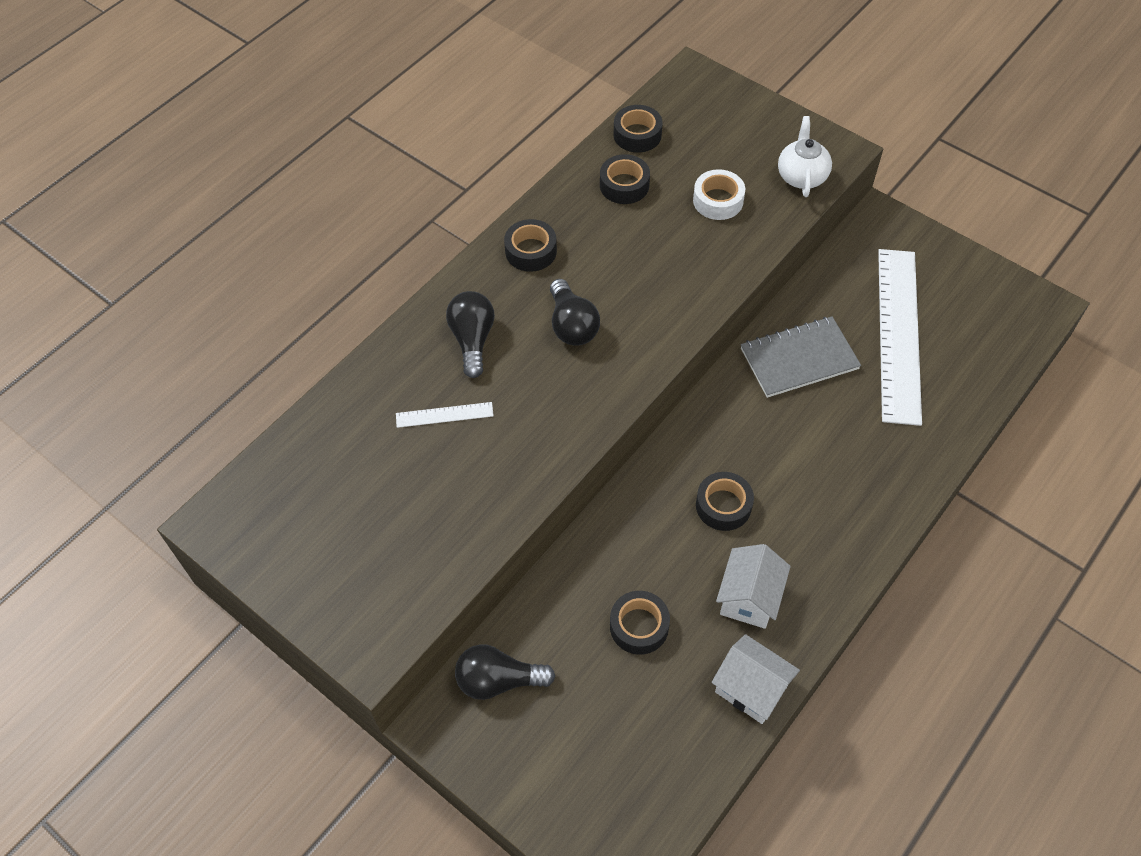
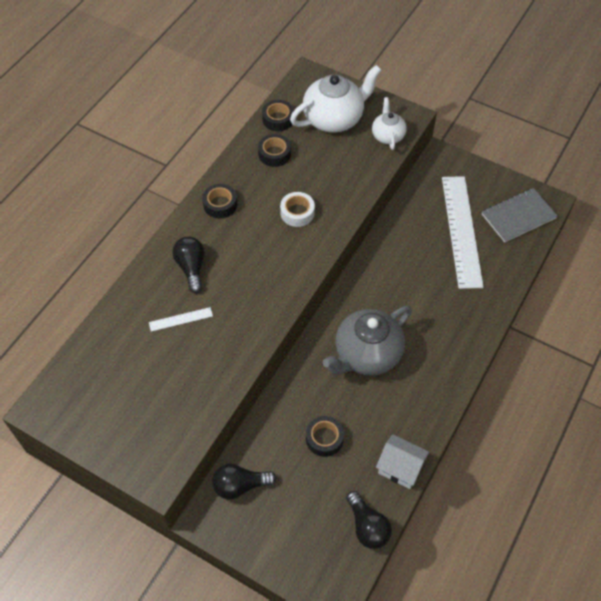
camera: 10 degrees left, 0 degrees up
black light bulb [550,279,600,346] -> black light bulb moved to [346,491,392,549]
white tape [693,169,745,220] -> white tape moved to [280,192,315,227]
black tape [696,472,754,531] -> grey teapot [322,306,412,376]
white house [716,544,791,629] -> none
grey notebook [741,316,861,398] -> grey notebook moved to [482,188,558,243]
none -> white teapot [290,65,381,133]

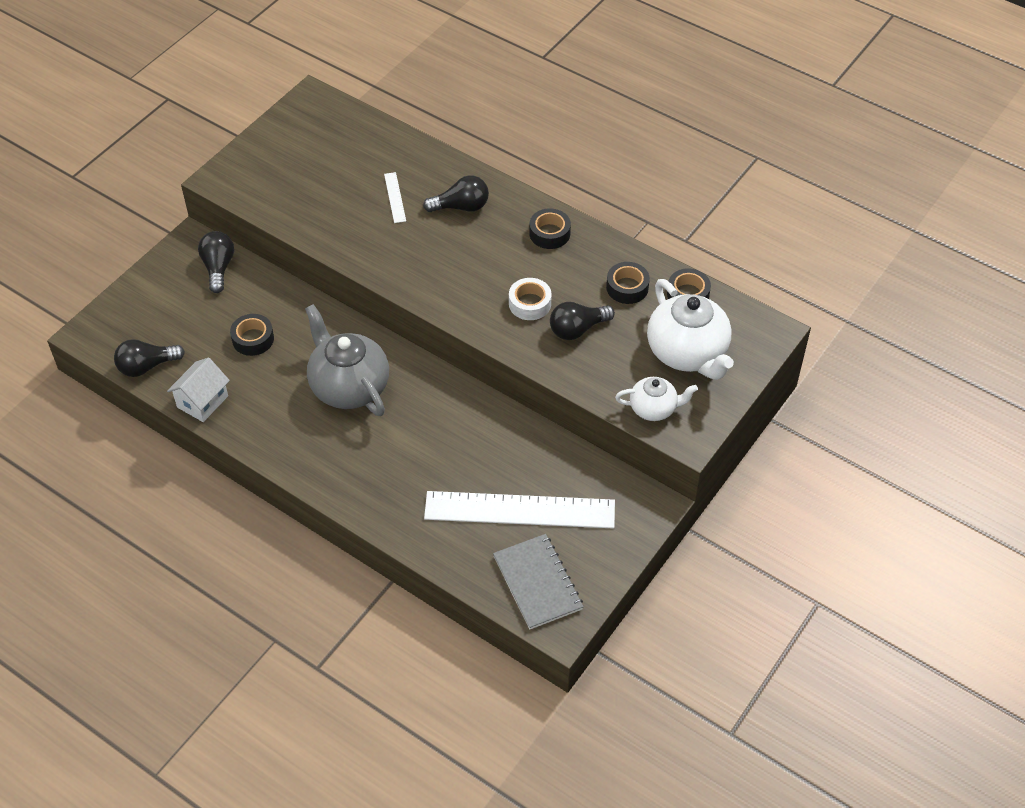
camera: 95 degrees right, 5 degrees down
none -> black light bulb [550,302,615,340]

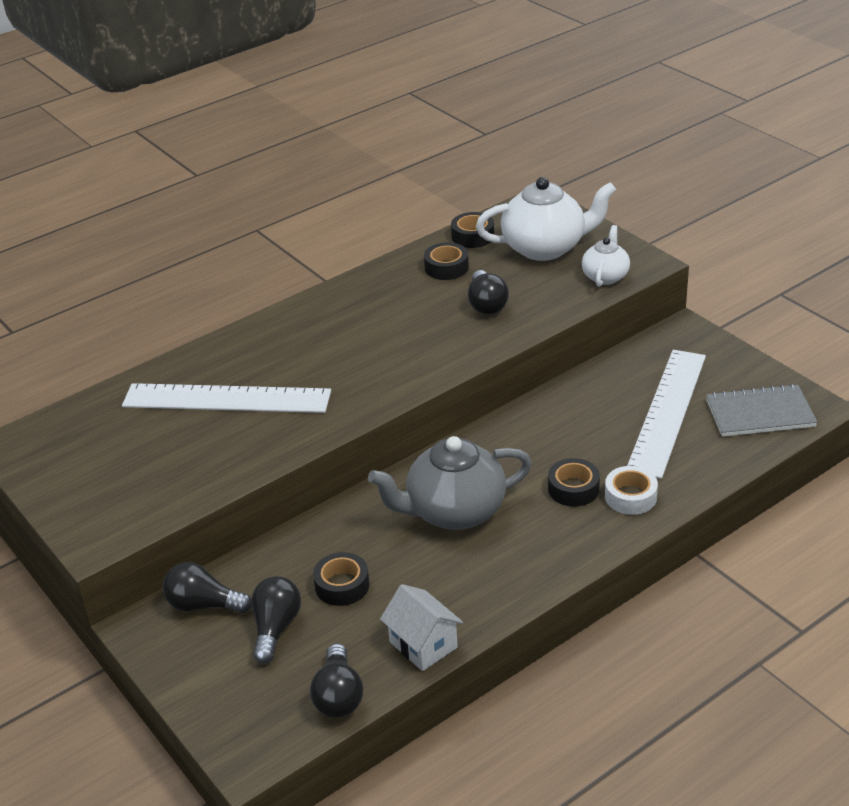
camera: 70 degrees left, 15 degrees down
white ruler [384,172,406,223] -> white ruler [122,383,331,413], size x2.44
black light bulb [423,175,489,212] -> black light bulb moved to [251,576,301,664]
white tape [509,278,552,320] -> white tape moved to [605,466,658,515]
black tape [529,208,571,249] -> black tape moved to [548,458,600,507]

